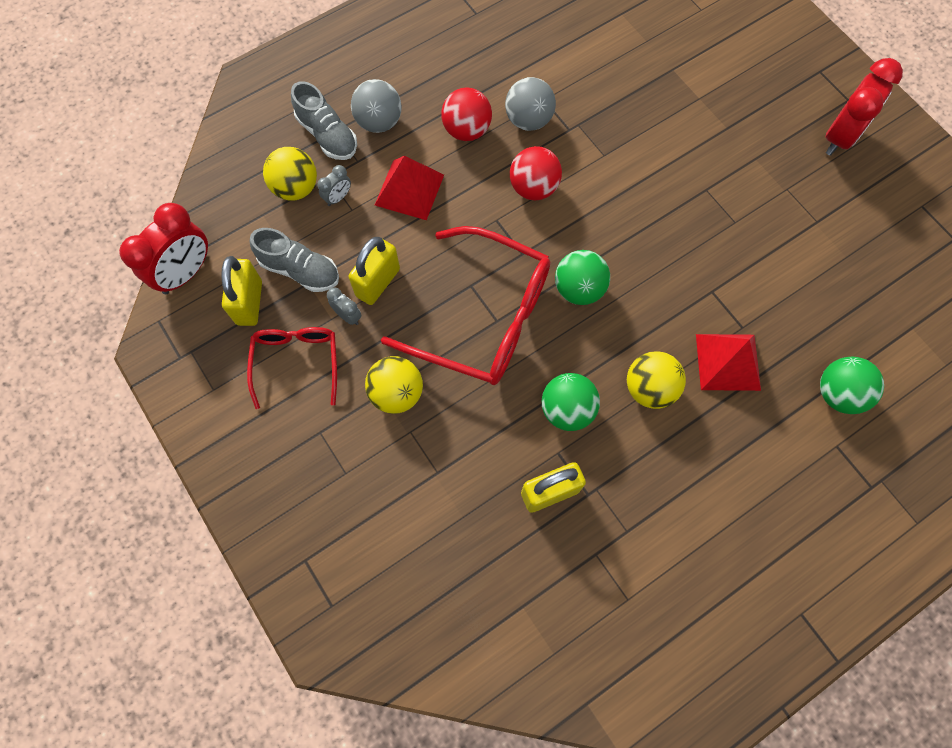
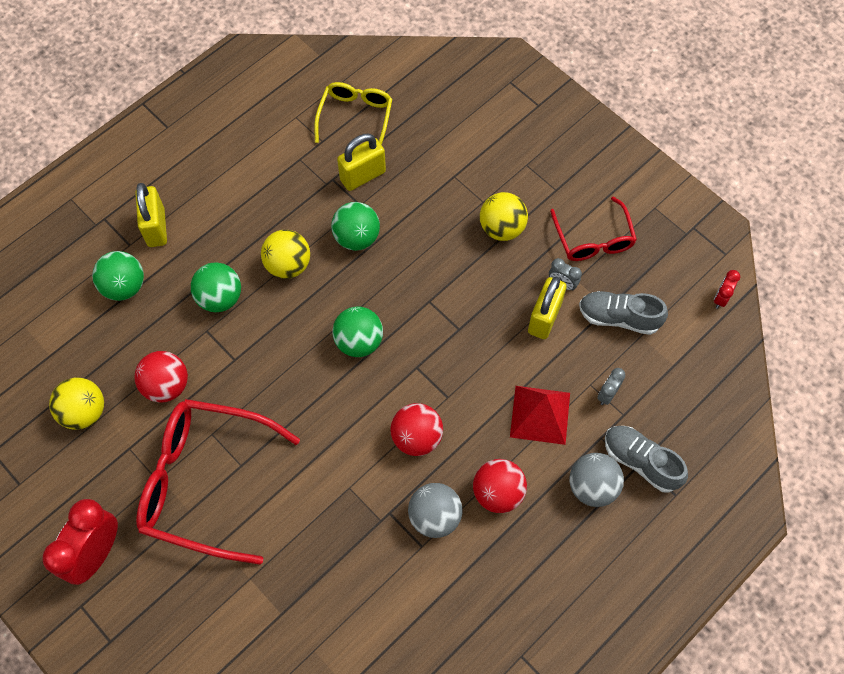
camera: 170 degrees right, 5 degrees down
red clock [119,203,208,294] -> red clock [714,270,740,309], size x0.47
yellow padlock [221,256,262,326] -> yellow padlock moved to [135,183,167,247]
yellow ball [263,147,317,201] -> yellow ball moved to [49,377,104,430]
red glasses [381,226,550,385] -> red glasses moved to [136,399,300,565]
red pyramid [696,334,761,391] -> green ball [191,262,241,312]
none -> red ball [135,351,188,403]
none -> yellow glasses [314,82,392,145]

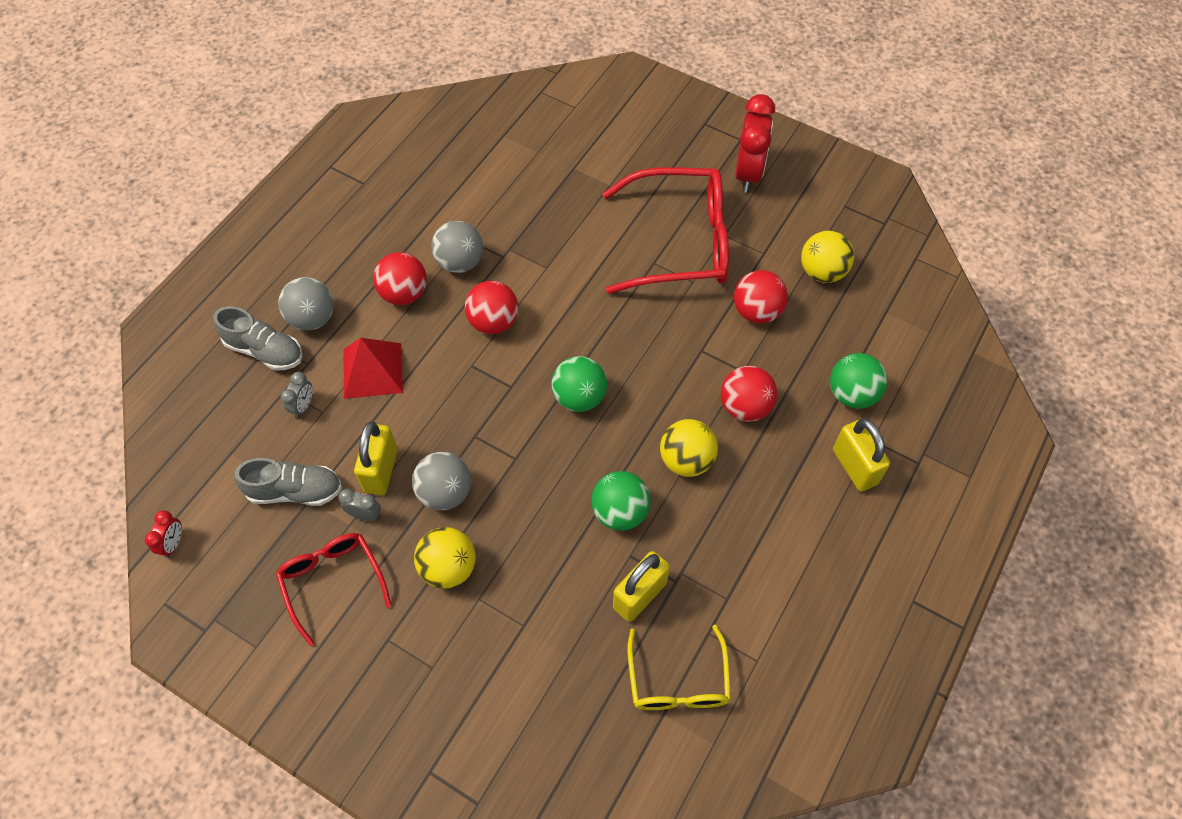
camera: 165 degrees right, 5 degrees down
green ball [191,262,241,312] -> red ball [721,366,777,422]
none -> grey ball [412,452,471,510]

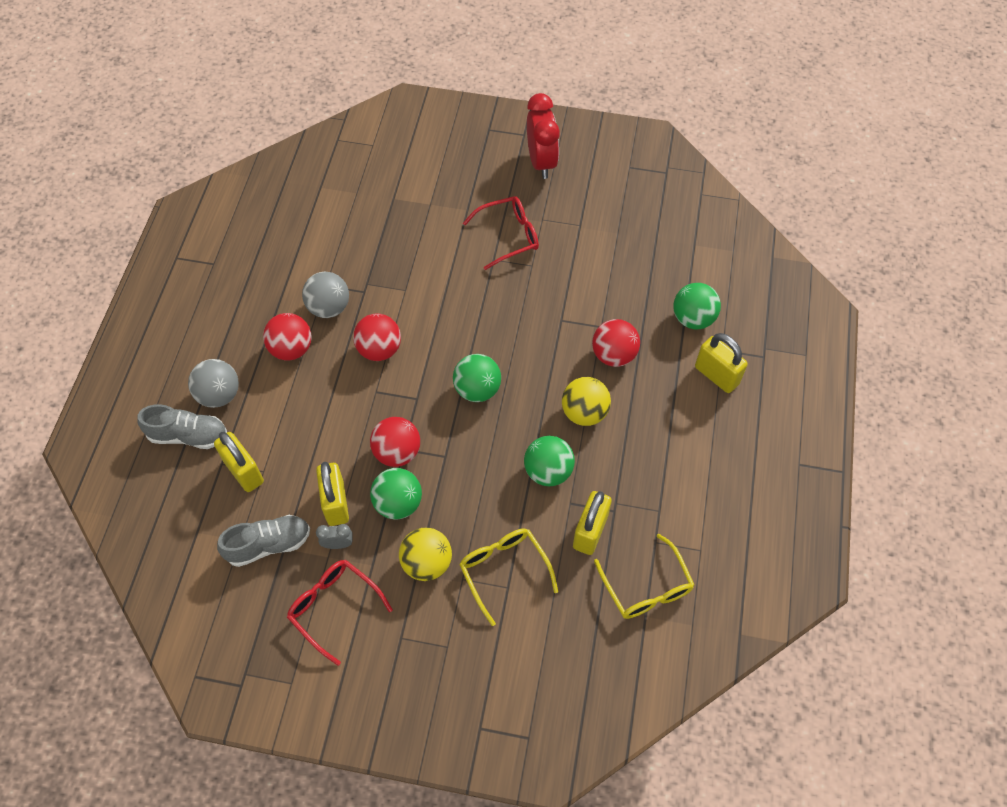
camera: 20 degrees left, 0 degrees up
red clock [145,510,182,558] -> none
grey clock [281,372,313,418] -> yellow padlock [214,432,264,492]
red pyramid [343,338,403,399] -> none
grey ball [412,452,471,510] -> green ball [370,468,422,520]
red glasses [603,168,729,294] -> red glasses [463,196,539,270], size x0.57
red ball [734,270,788,323] -> red ball moved to [370,417,420,467]
yellow ball [801,231,854,283] -> none
none -> yellow glasses [459,528,558,626]

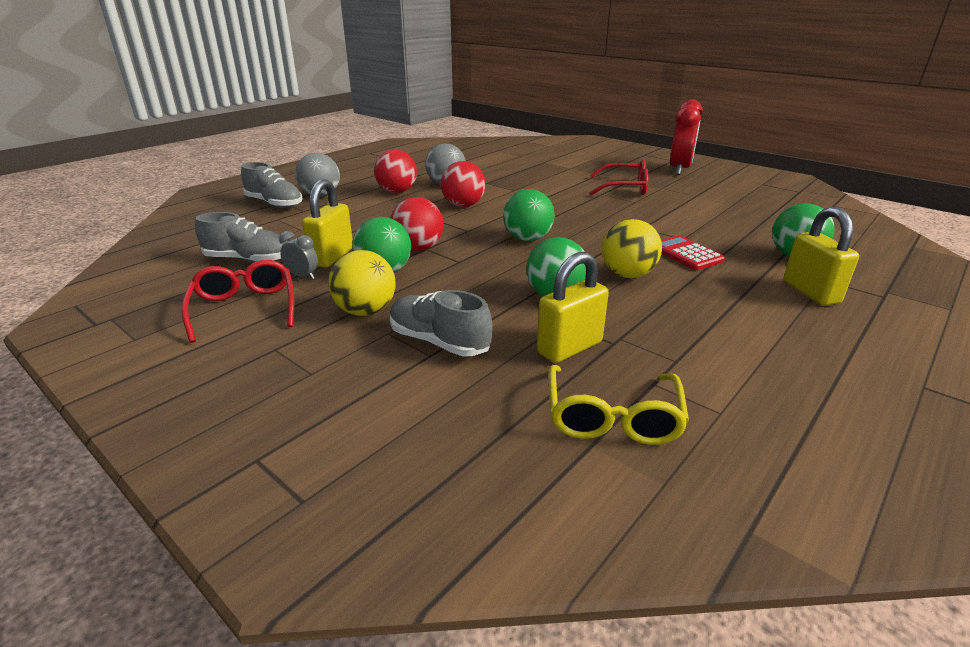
camera: 30 degrees right, 30 degrees down
yellow padlock [214,432,264,492] -> none
yellow glasses [459,528,558,626] -> grey shoe [390,290,493,356]
red ball [592,319,640,367] -> red calculator [661,235,725,270]

